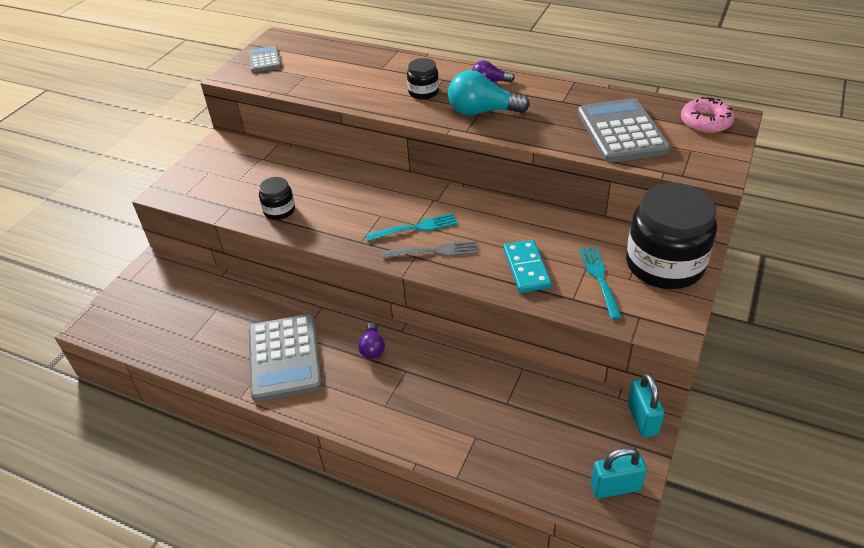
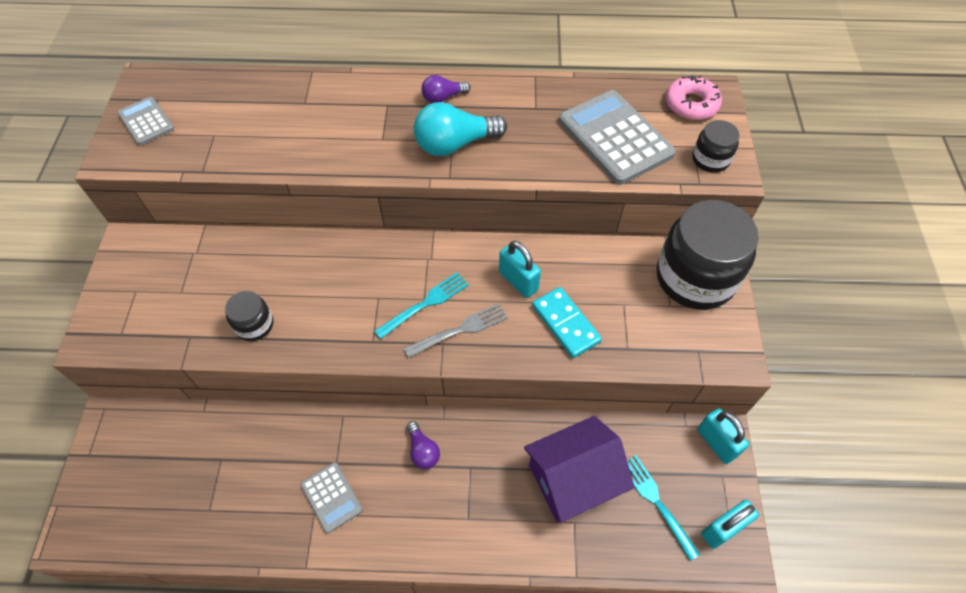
camera: 25 degrees left, 15 degrees up
grey calculator [249,314,322,402] -> grey calculator [300,462,363,533], size x0.54
black jar [407,58,439,99] -> black jar moved to [692,120,740,173]
turquoise fork [579,247,622,319] -> turquoise fork moved to [627,455,700,561]
none -> turquoise padlock [499,241,541,298]
none -> purple house [524,416,635,523]

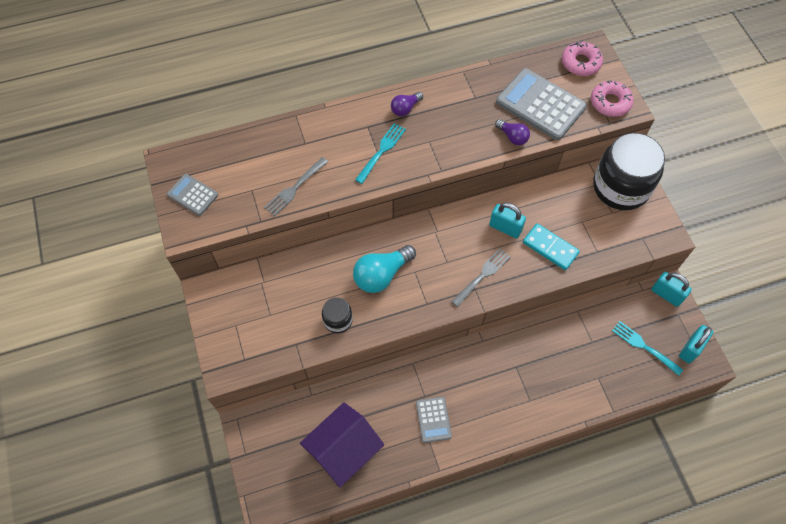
camera: 20 degrees left, 5 degrees up
grey calculator [300,462,363,533] -> grey calculator turned 45 degrees clockwise [416,397,452,443]
turquoise fork [374,272,469,339] -> turquoise fork moved to [355,123,406,184]
purple light bulb [407,421,440,469] -> purple light bulb moved to [495,119,530,145]
turquoise light bulb [414,102,507,156] -> turquoise light bulb moved to [353,245,416,293]
purple house [524,416,635,523] -> purple house moved to [300,402,384,488]
black jar [692,120,740,173] -> pink donut [591,80,634,117]
none -> grey fork [264,157,328,216]

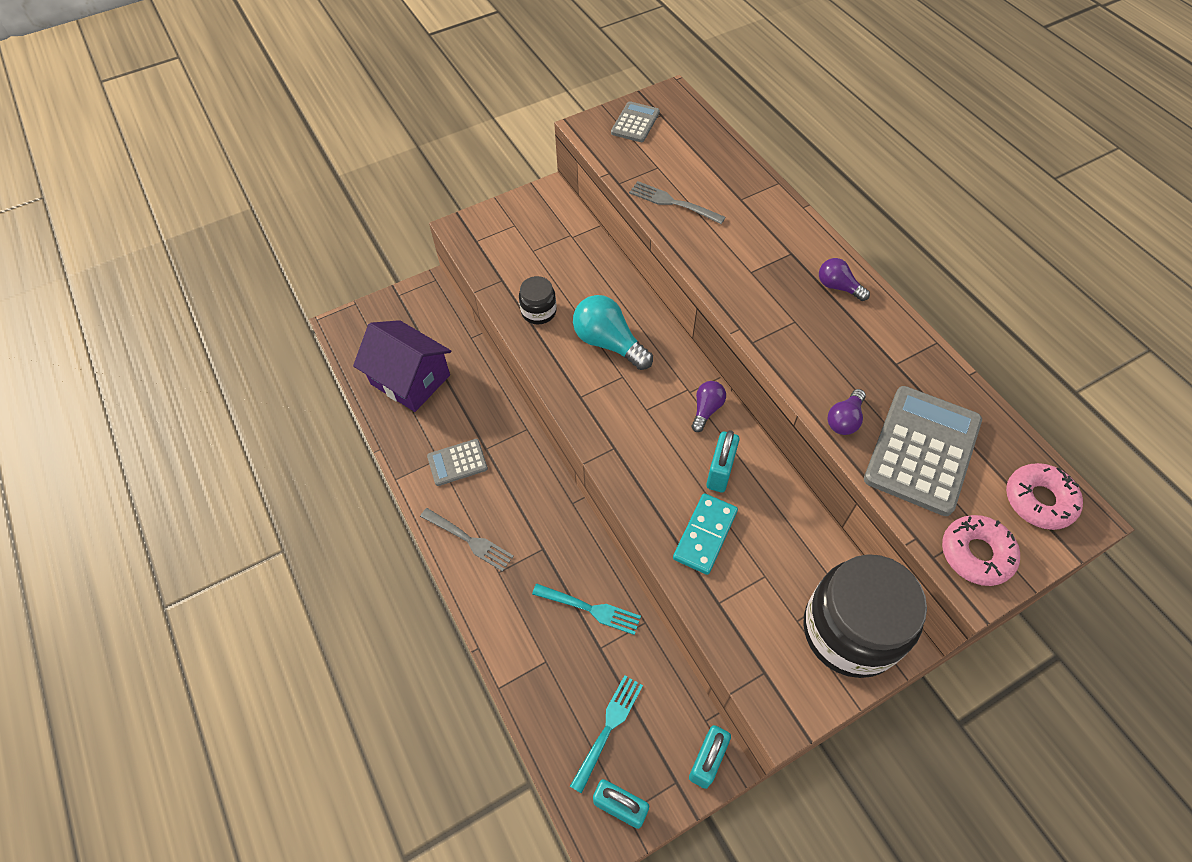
camera: 80 degrees right, 5 degrees down
turquoise fork [355,123,406,184] -> turquoise fork moved to [532,584,641,635]
grey fork [451,248,511,307] -> grey fork moved to [420,508,514,572]
none -> purple light bulb [691,381,726,432]

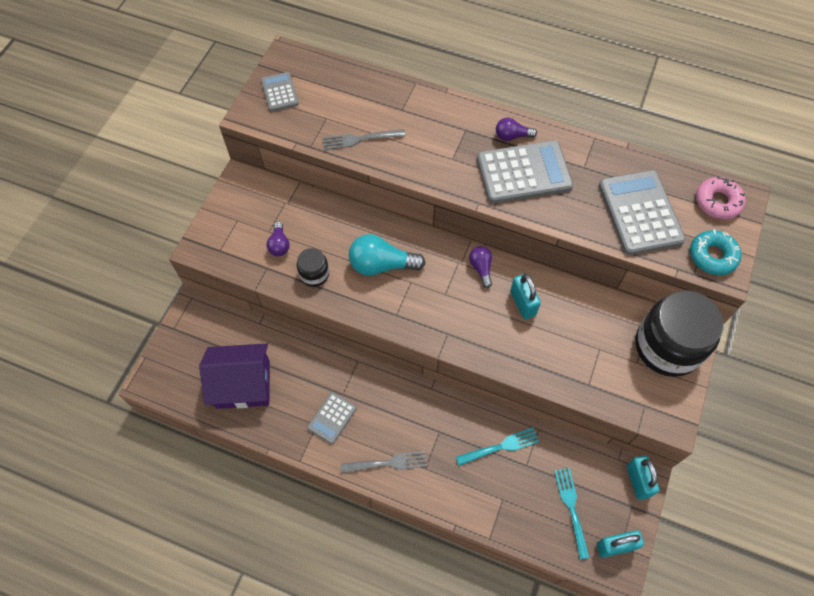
camera: 40 degrees left, 5 degrees up
turquoise domino [673,493,738,575] -> none
purple light bulb [828,389,866,435] -> purple light bulb moved to [267,221,290,256]
pink donut [942,515,1020,586] -> turquoise donut [690,230,741,275]
none -> grey calculator [477,140,573,204]

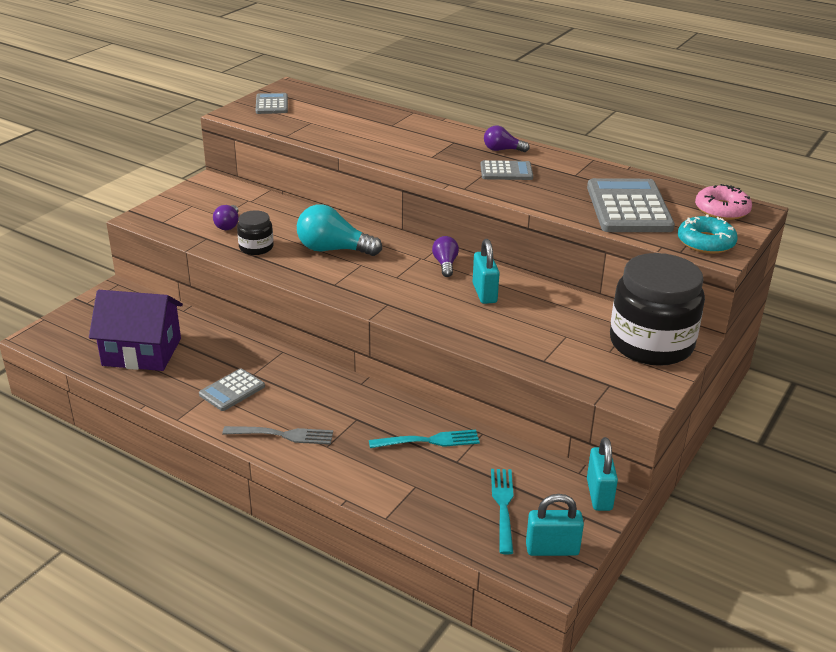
camera: 10 degrees right, 30 degrees down
grey fork [322,129,406,150] -> none
grey calculator [477,140,573,204] -> grey calculator [481,160,533,180], size x0.54

